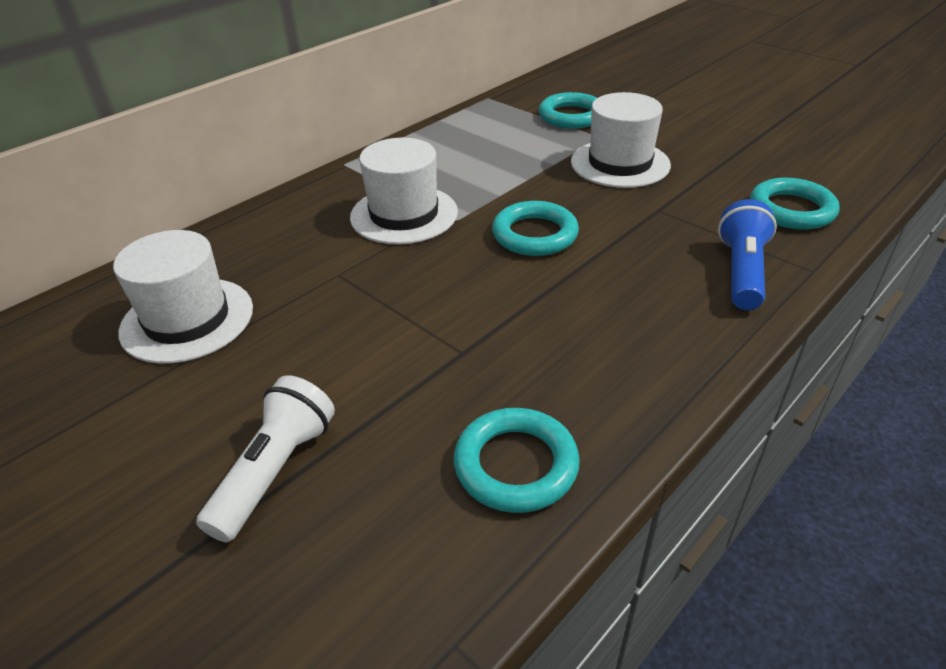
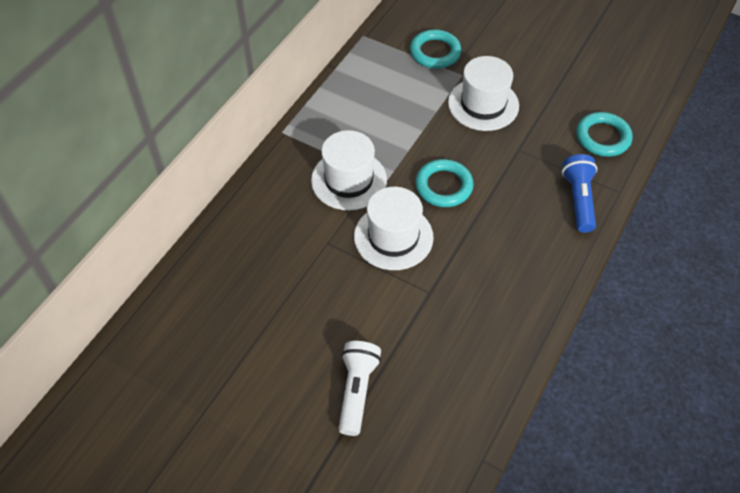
camera: 15 degrees left, 15 degrees up
white hat [113,230,253,364] -> white hat moved to [354,187,434,270]
turquoise ring [454,408,580,513] -> none

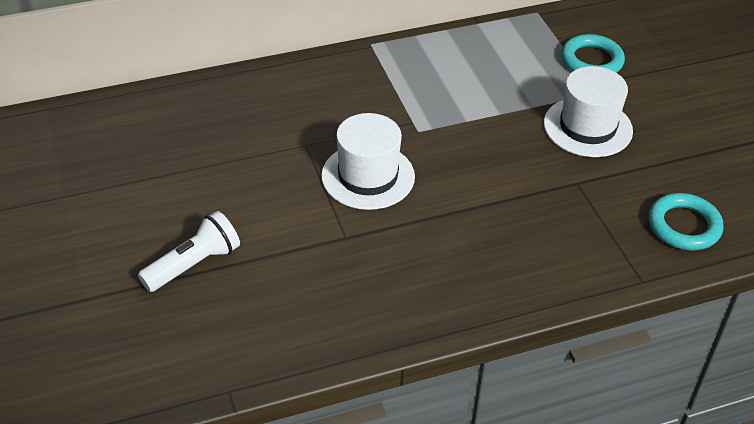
camera: 40 degrees right, 10 degrees down
white hat [311,130,387,210] -> none
turquoise ring [415,159,474,207] -> none
blue flashlight [562,154,597,233] -> none

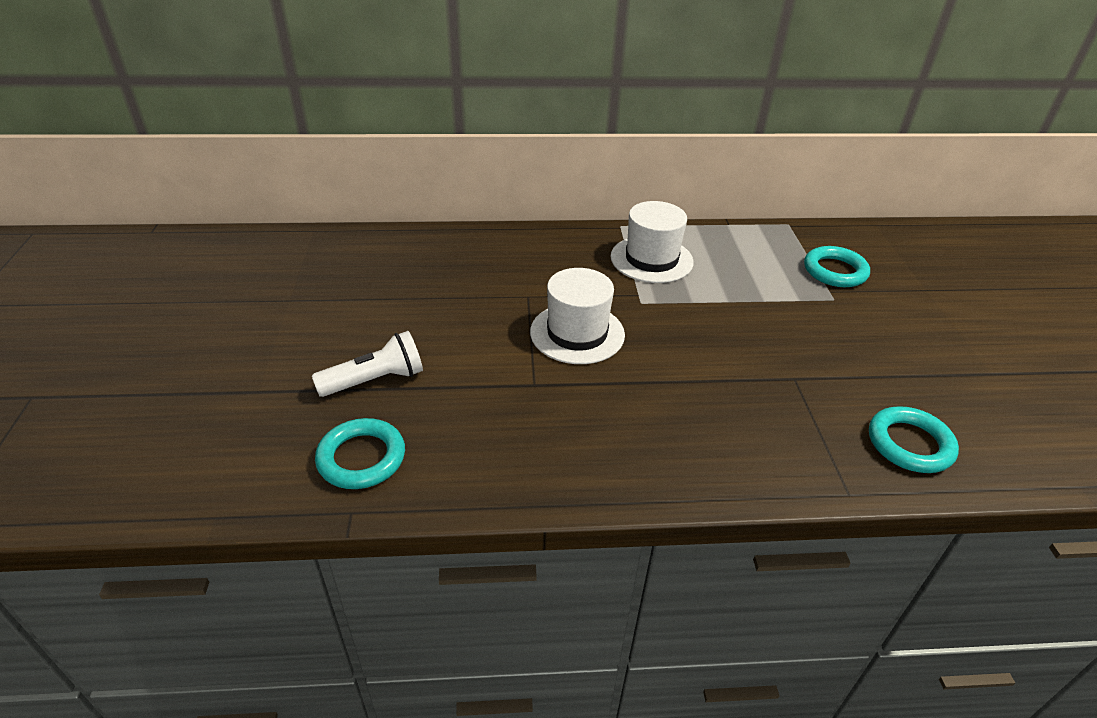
camera: 15 degrees right, 5 degrees down
white hat [544,66,633,157] -> white hat moved to [610,201,694,283]
none -> turquoise ring [315,418,405,489]

